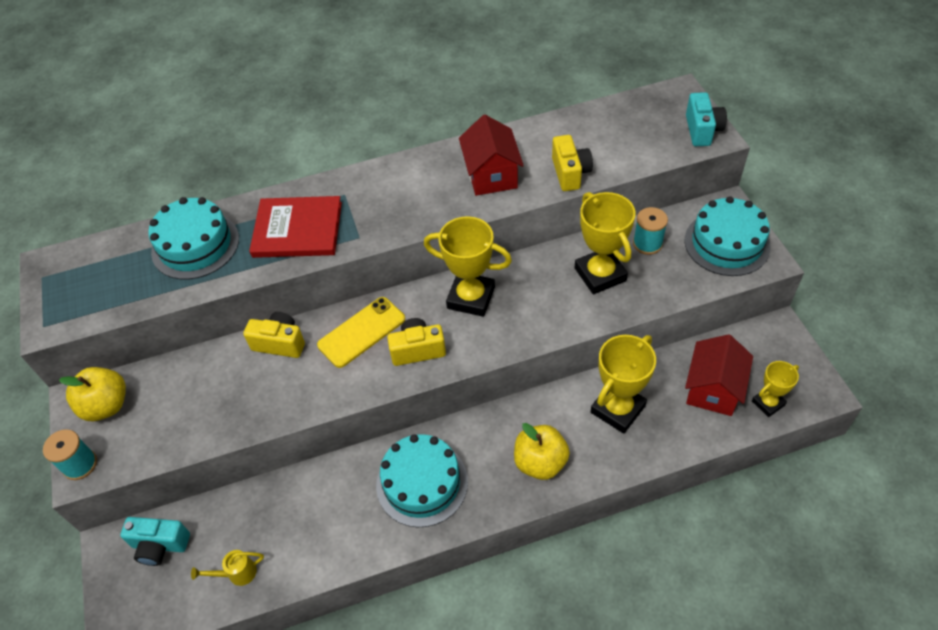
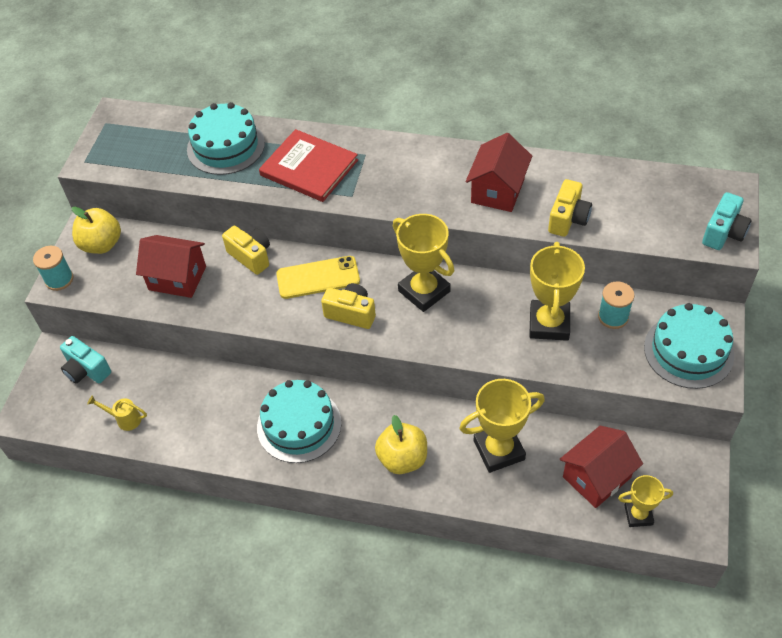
camera: 30 degrees right, 0 degrees up
none -> red house [136,235,206,298]

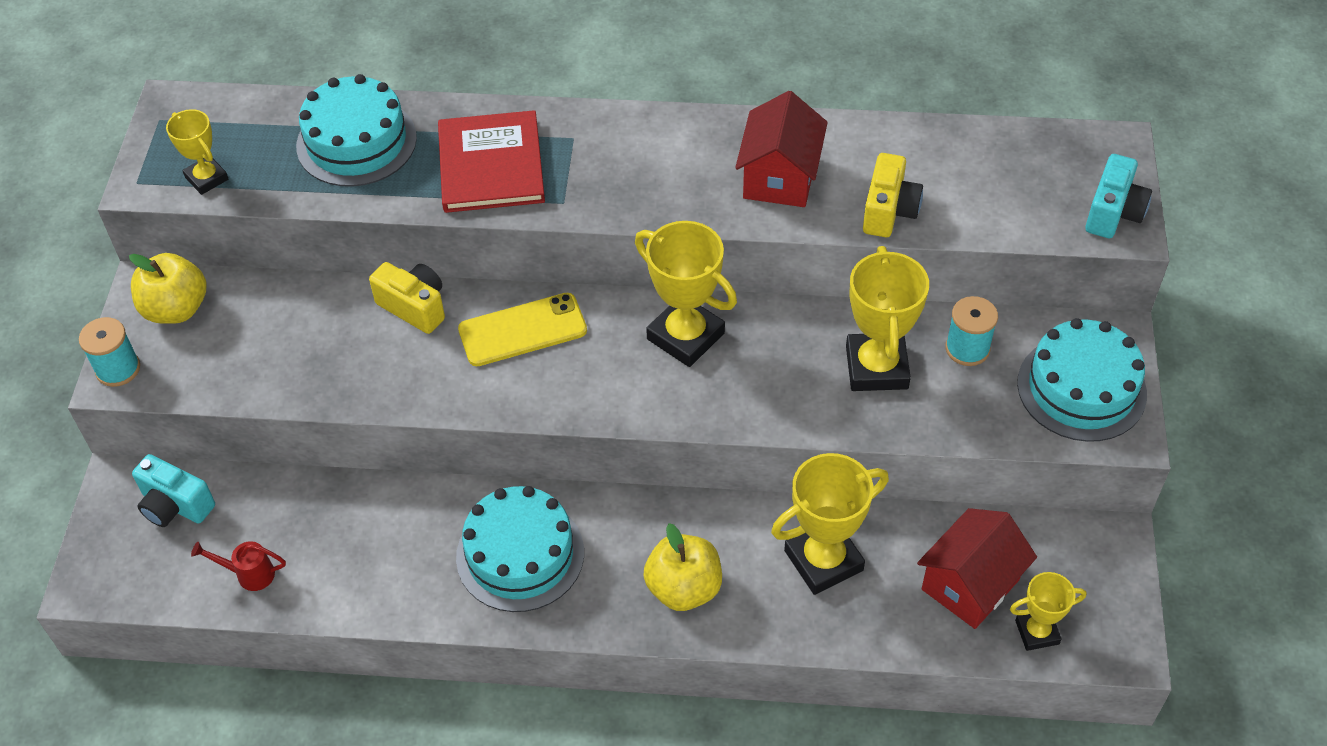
camera: 10 degrees left, 0 degrees up
yellow watering can [87,395,147,431] -> red watering can [191,541,286,591]
red house [136,235,206,298] -> none
red book [259,129,358,202] -> red book turned 60 degrees clockwise [438,110,545,213]
yellow camera [321,283,376,329] -> none
none -> yellow trophy [166,109,228,195]

